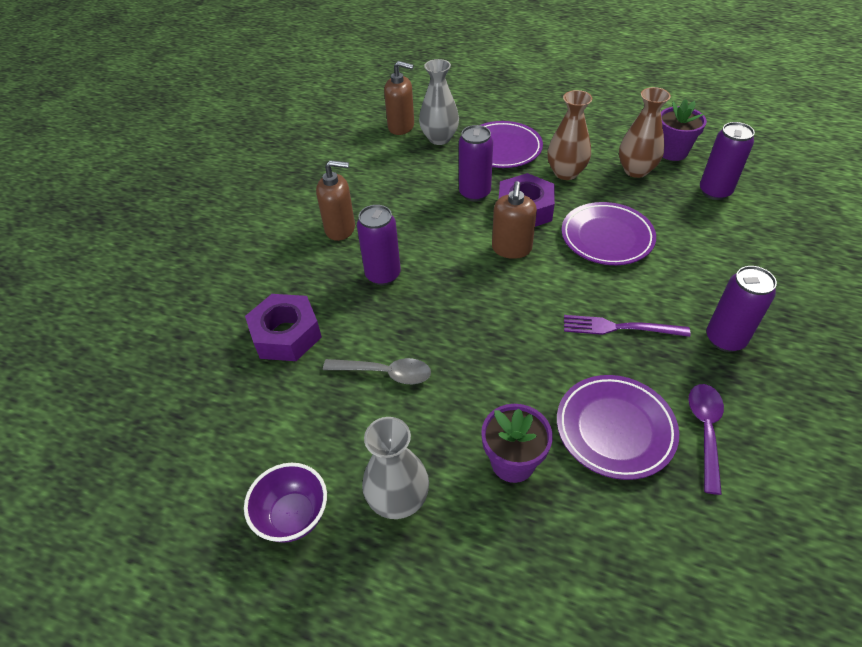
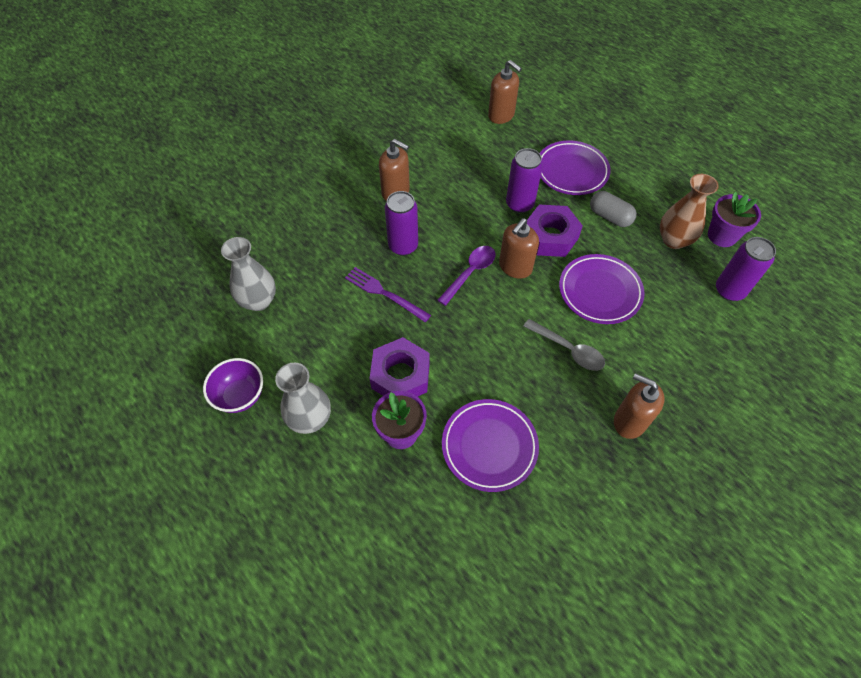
camera: 25 degrees right, 10 degrees up
purple nut [245,294,322,361] -> purple nut moved to [369,337,430,397]
grey spoon [323,358,431,384] -> grey spoon moved to [523,319,605,371]
grey vase [419,59,459,145] -> grey vase moved to [221,237,276,311]
brown vase [547,90,592,180] -> grey capsule [590,191,637,227]
purple fork [564,315,690,337] -> purple fork moved to [345,267,431,322]
purple spoon [689,384,724,495] -> purple spoon moved to [438,246,495,306]
purple can [706,266,777,352] -> brown soap dispenser [614,373,665,439]

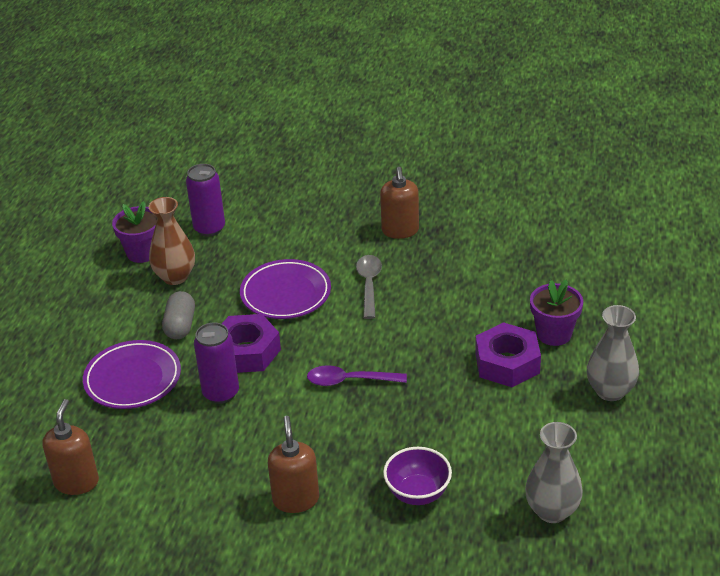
camera: 125 degrees left, 20 degrees down
purple bowl [203,358,263,413] -> purple bowl moved to [383,447,452,505]
purple fork [345,267,431,322] -> none
purple can [385,191,418,256] -> none
purple plate [442,399,539,492] -> none
brown soap dispenser [499,218,539,279] -> none

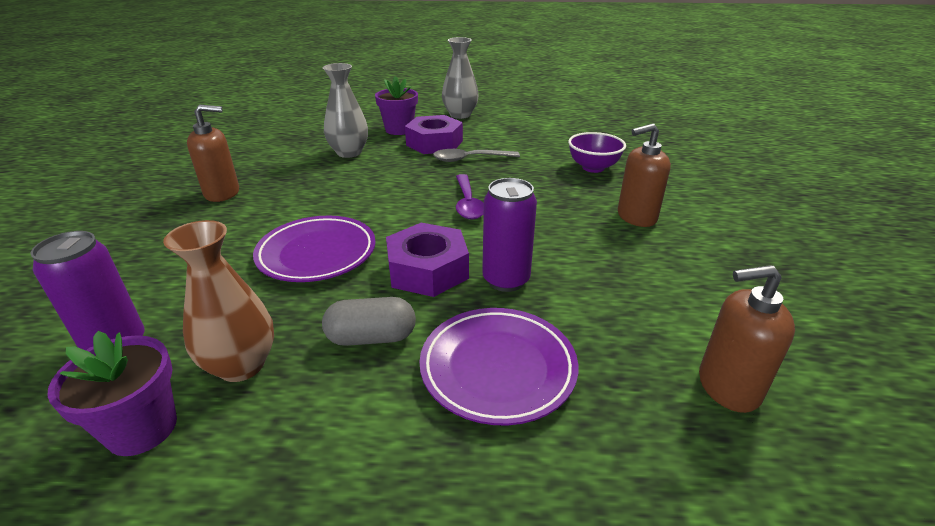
camera: 100 degrees left, 5 degrees down
grey spoon [356,255,382,319] -> grey spoon moved to [433,149,520,162]
grey vase [525,422,583,523] -> grey vase moved to [323,63,368,158]

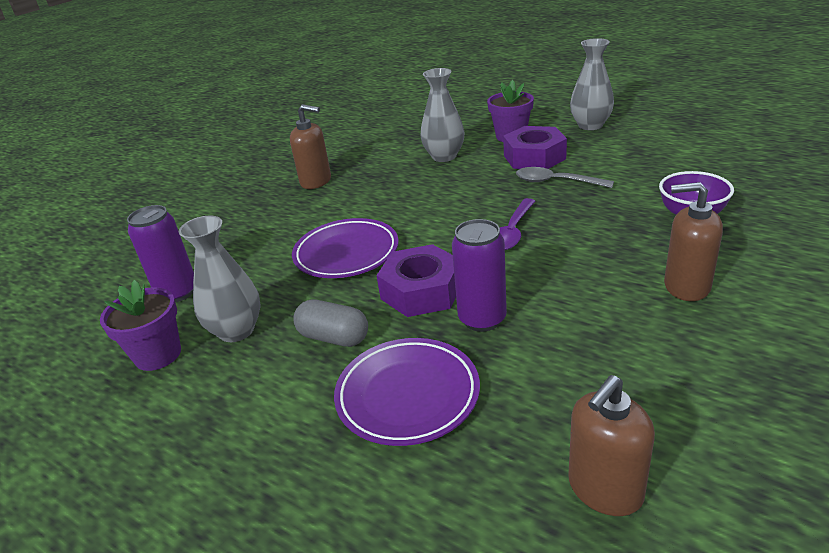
camera: 35 degrees right, 0 degrees up
brown vase [163,220,274,382] -> grey vase [179,216,261,342]
brown soap dispenser [699,265,795,413] -> brown soap dispenser turned 75 degrees counterclockwise [568,375,655,516]

